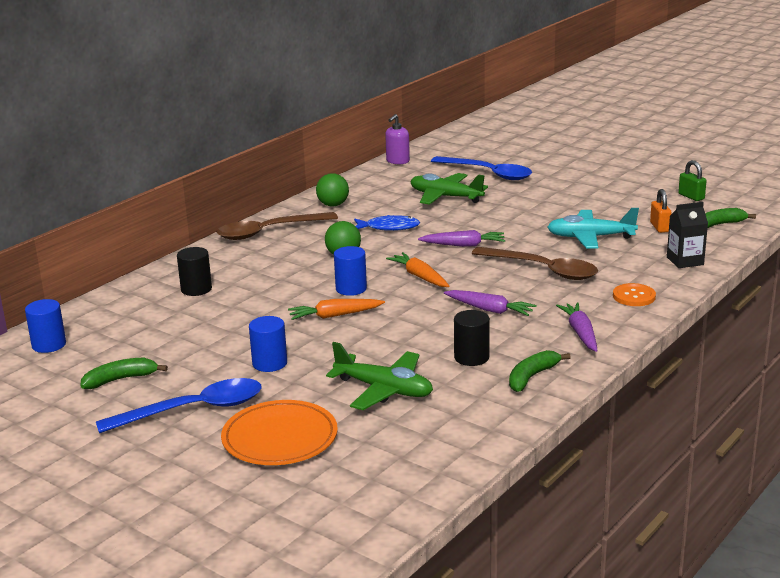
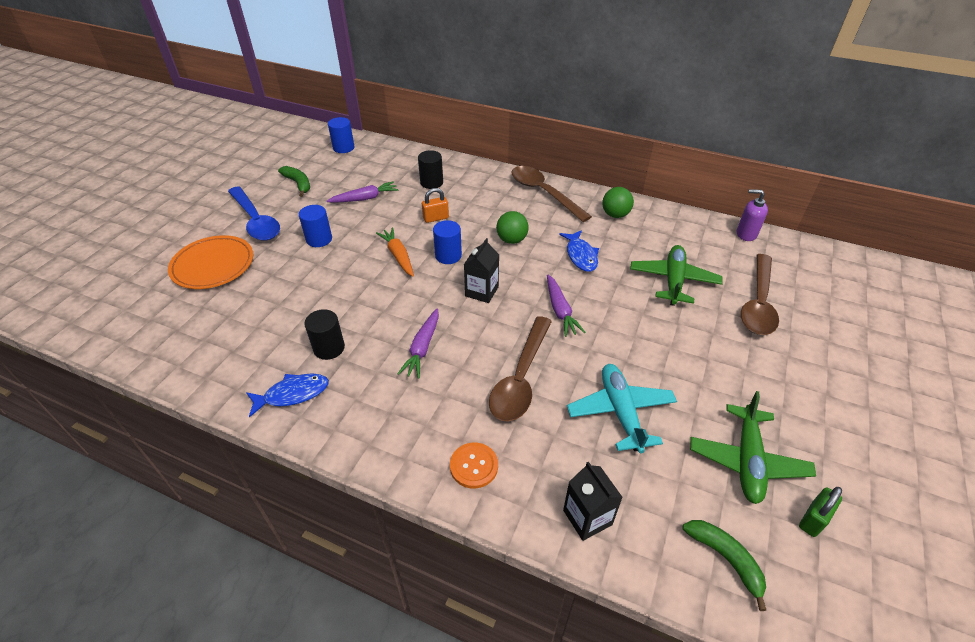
camera: 75 degrees right, 20 degrees up
green plane [326,342,433,410] -> green plane moved to [690,391,816,504]
orange carrot [386,252,449,287] -> black carton [464,238,499,303]
blue spoon [431,156,532,180] -> brown spoon [741,254,779,335]
green banana [509,350,571,392] -> blue fish [246,374,329,417]
purple carrot [556,302,597,352] -> purple carrot moved to [327,181,398,203]
orange padlock [650,189,672,233] -> orange padlock moved to [422,188,449,223]

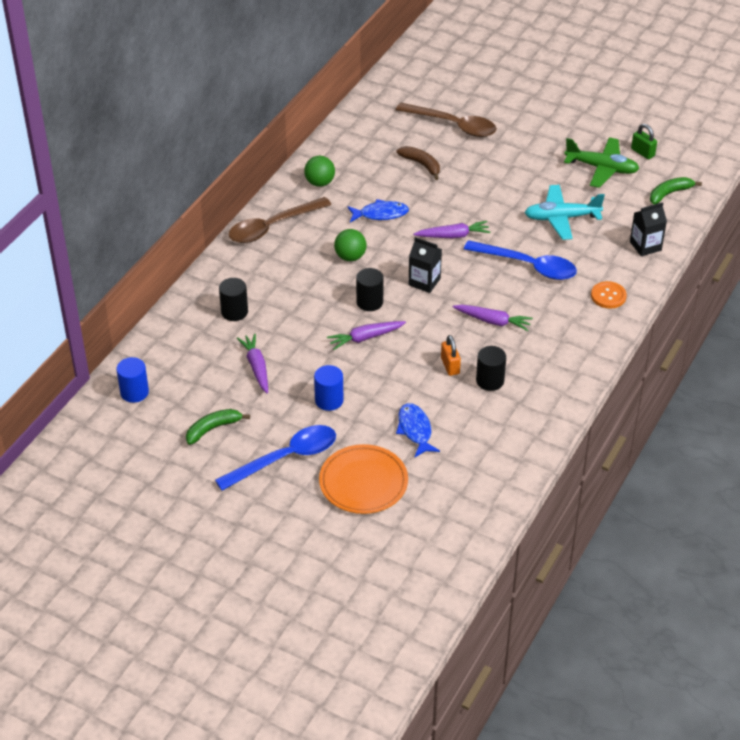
camera: 85 degrees left, 0 degrees up
blue fish [246,374,329,417] -> blue fish moved to [396,403,440,457]
orange carrot [376,228,414,277] -> purple carrot [327,321,406,350]
orange padlock [422,188,449,223] -> orange padlock moved to [441,335,461,376]
blue cylinder [433,220,462,264] -> black cylinder [356,268,384,311]
brown spoon [489,316,552,422] -> blue spoon [464,240,577,280]
green plane [630,245,723,306] -> brown banana [396,146,440,180]
purple soap dispenser [737,189,768,241] -> none

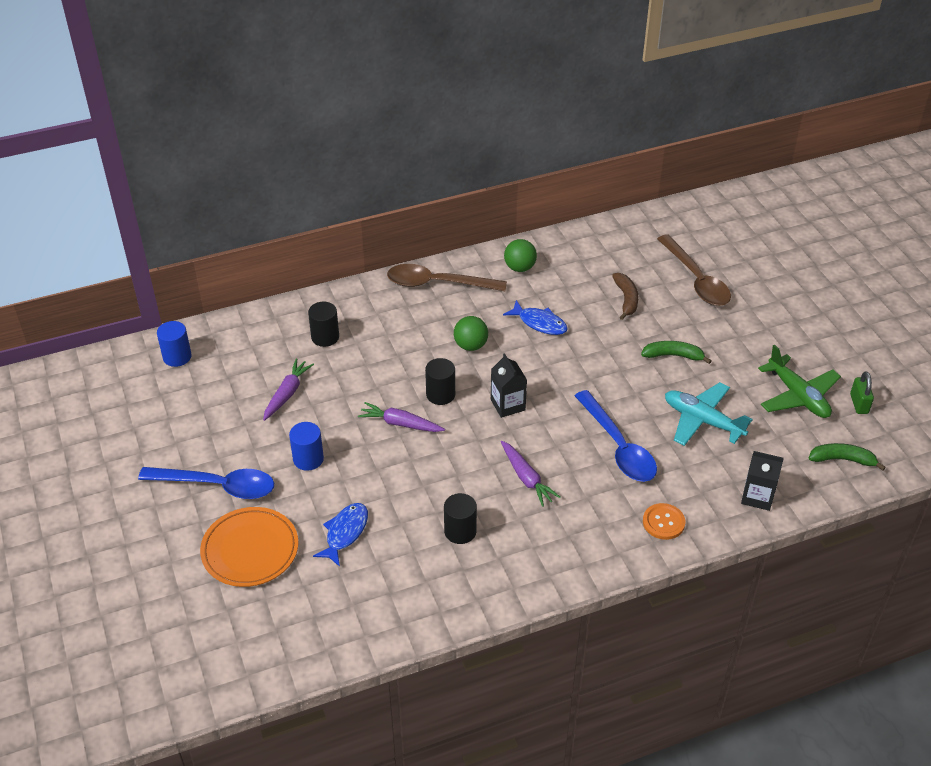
camera: 40 degrees right, 0 degrees up
green banana [186,409,250,445] -> green banana moved to [641,341,711,364]
purple carrot [413,221,491,238] -> none
orange padlock [441,335,461,376] -> none

